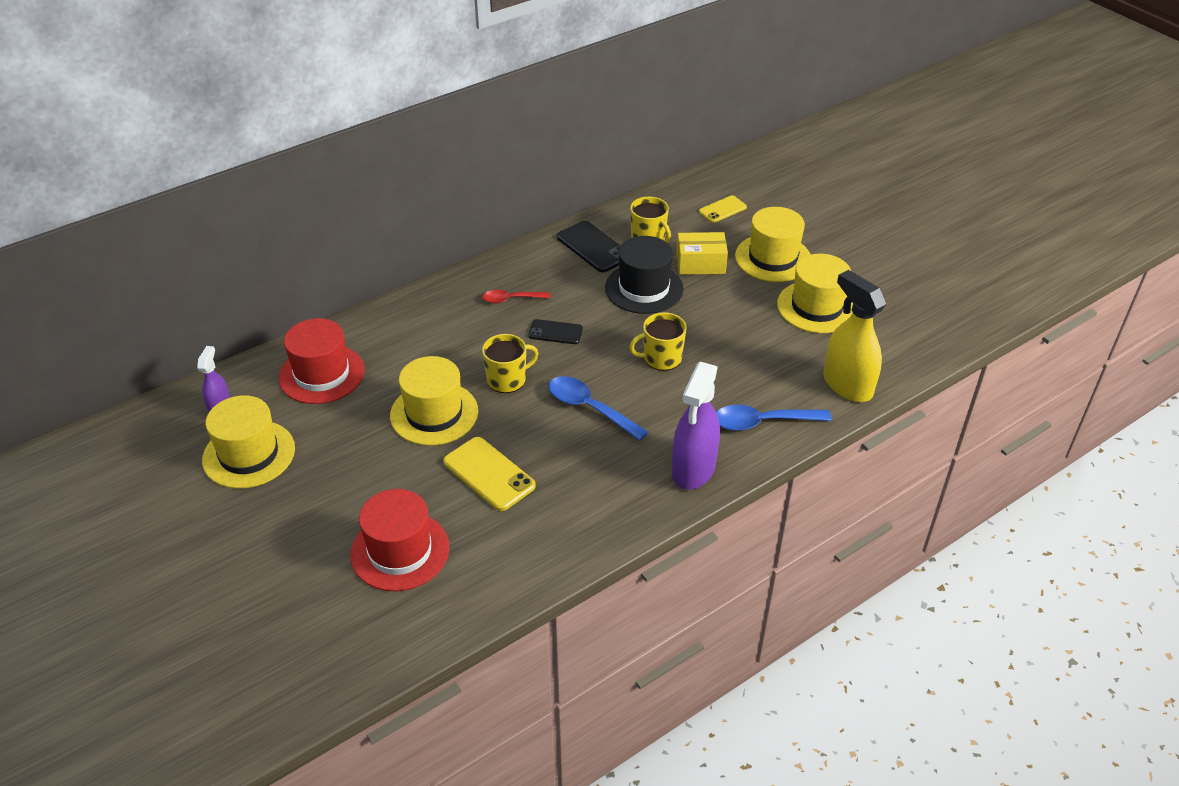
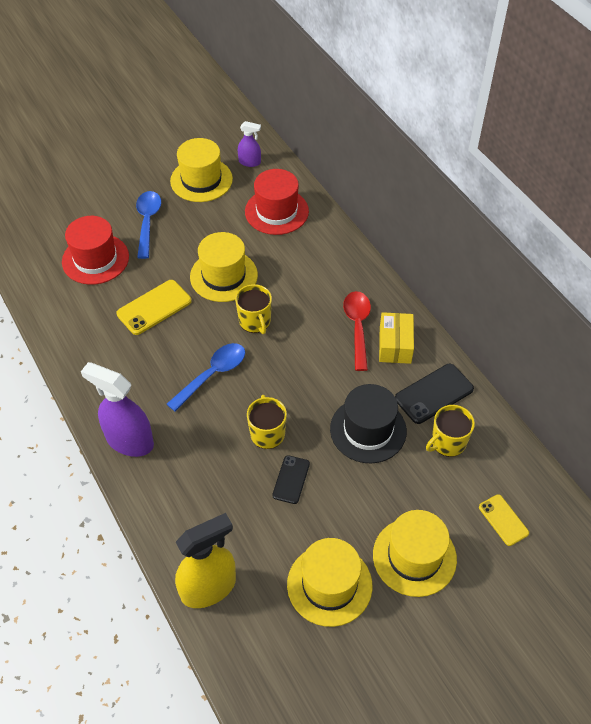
camera: 95 degrees right, 10 degrees up
red spoon [482,290,551,303] -> red spoon [343,291,371,371], size x1.56
black phone [528,319,583,344] -> black phone moved to [272,455,310,504]
yellow box [676,232,728,275] -> yellow box moved to [379,312,414,364]
blue spoon [716,405,832,431] -> blue spoon moved to [136,191,161,259]

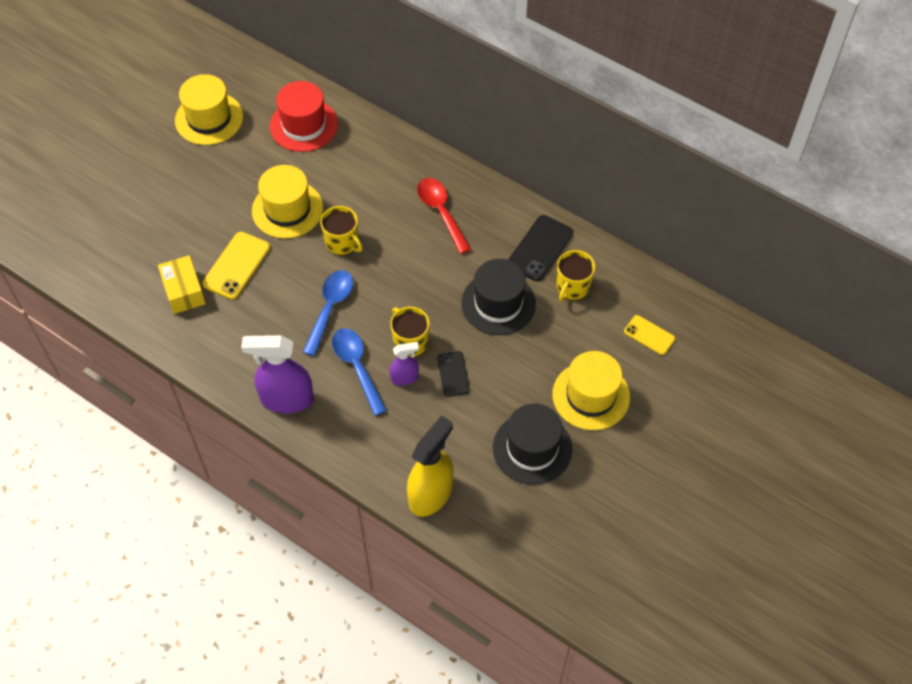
camera: 25 degrees left, 5 degrees up
red hat [62,216,129,285] -> none
blue spoon [136,191,161,259] -> blue spoon moved to [332,328,387,416]
purple spray bottle [238,121,261,167] -> purple spray bottle moved to [390,342,419,386]
yellow hat [287,538,372,627] -> black hat [493,404,572,485]
yellow box [379,312,414,364] -> yellow box moved to [158,255,206,314]

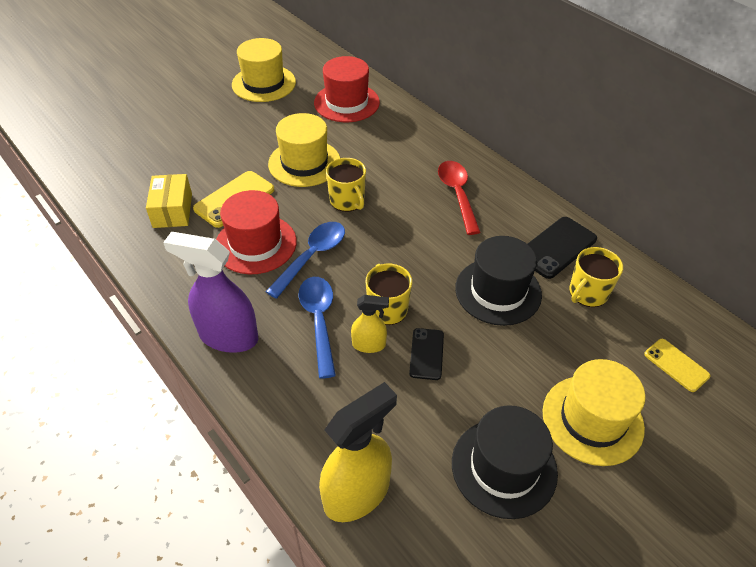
camera: 15 degrees right, 10 degrees down
purple spray bottle [390,342,419,386] -> yellow spray bottle [351,295,389,353]
none -> red hat [216,190,297,274]

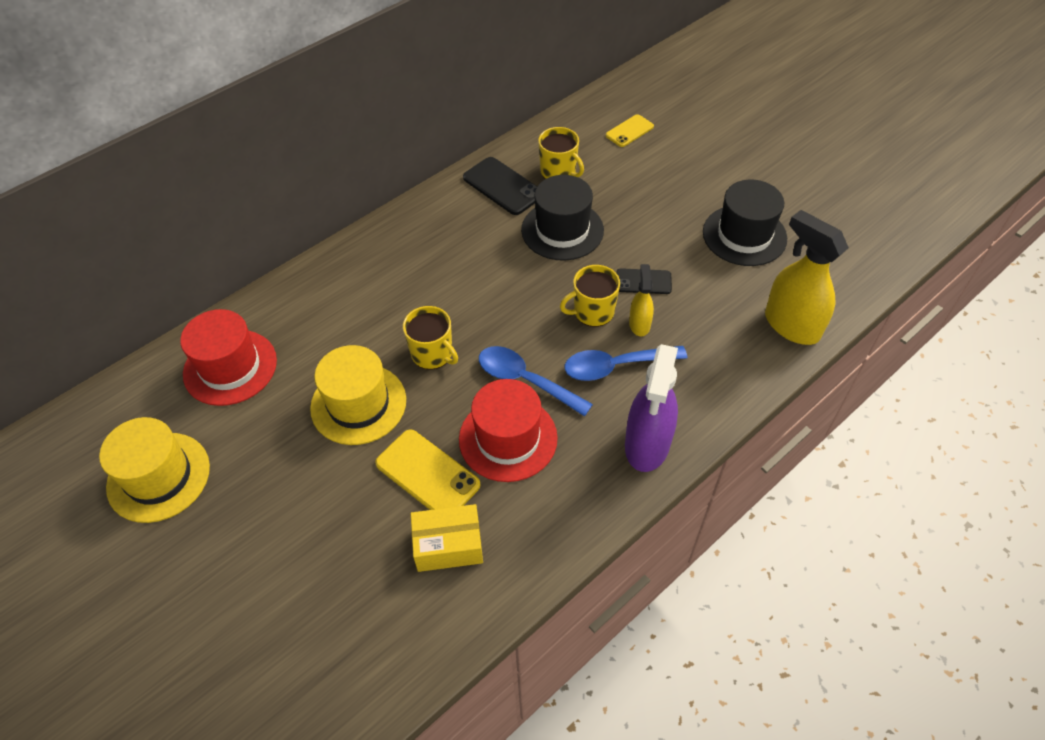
camera: 90 degrees left, 5 degrees up
yellow mug [326,158,366,212] -> yellow mug turned 75 degrees clockwise [403,306,458,370]
red spoon [438,161,481,235] -> none
yellow hat [543,359,646,466] -> none

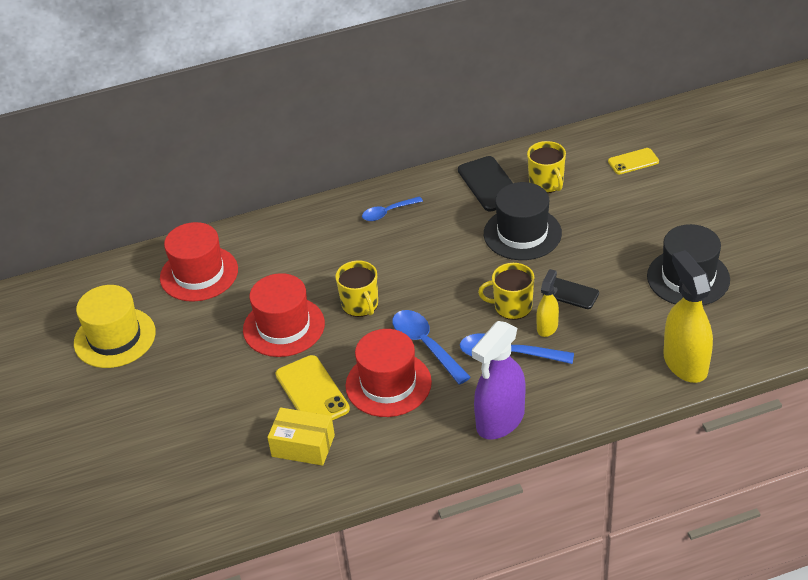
camera: 25 degrees right, 10 degrees down
yellow hat [310,345,406,445] -> red hat [243,273,325,357]
none -> blue spoon [362,196,423,221]

